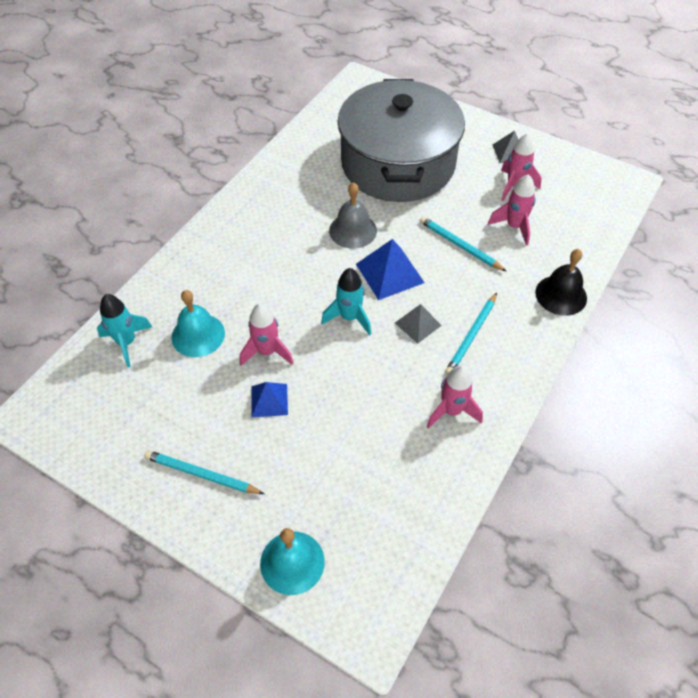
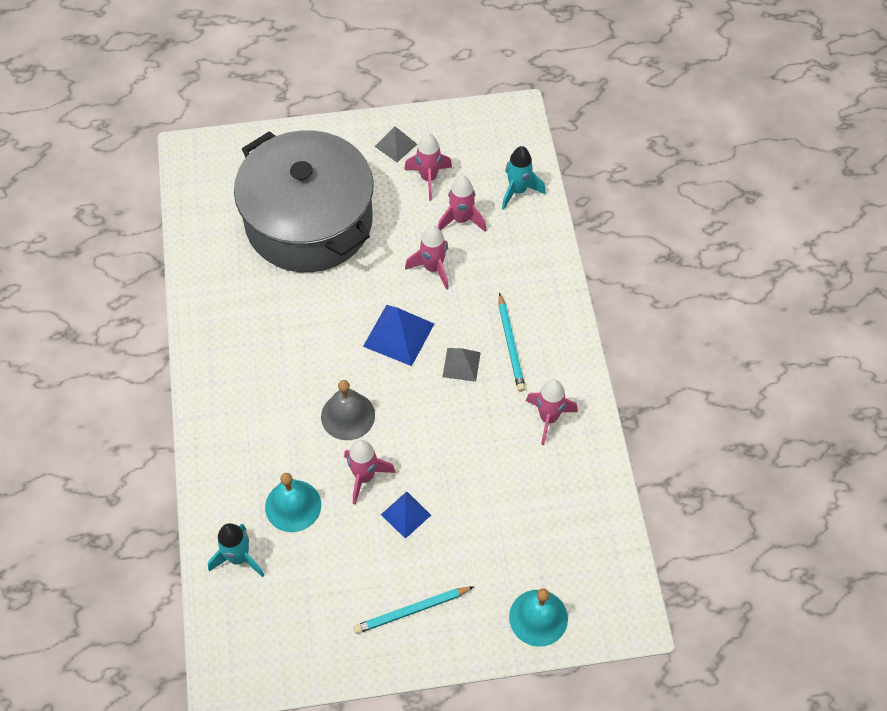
camera: 40 degrees left, 5 degrees up
turquoise rocket [321,268,371,336] -> turquoise rocket moved to [502,146,546,210]
grey bell [329,182,377,249] -> grey bell moved to [321,380,375,440]
turquoise pencil [419,216,507,272] -> pink rocket [405,225,449,290]
black bell [535,249,587,316] -> none

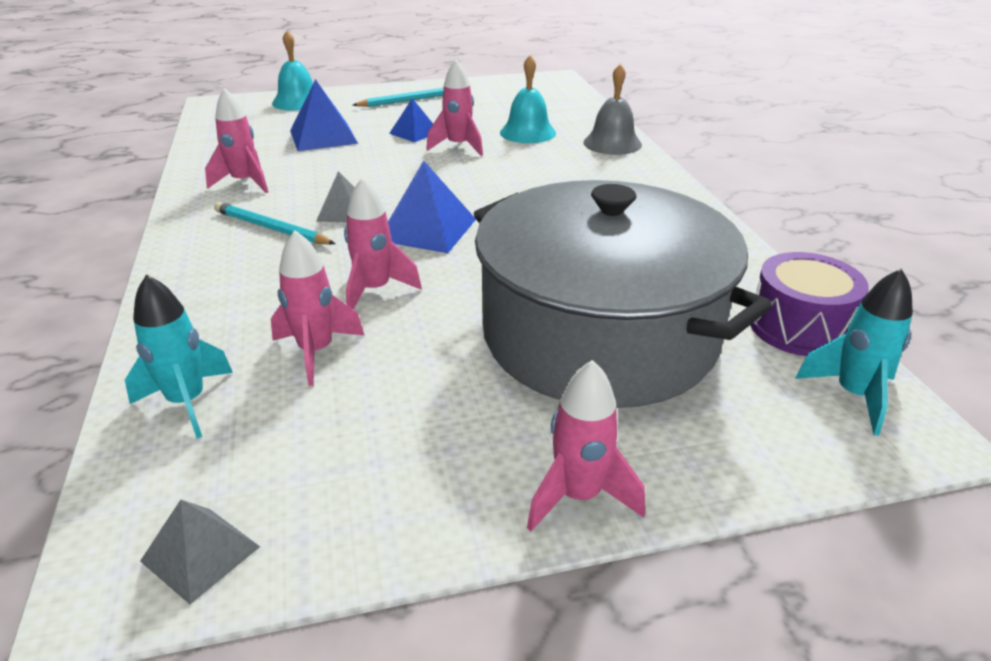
camera: 175 degrees right, 25 degrees down
turquoise rocket [208,523,264,577] -> turquoise rocket moved to [795,269,913,435]
grey bell [321,380,375,440] -> grey bell moved to [583,64,642,155]
grey pyramid [374,126,417,162] -> grey pyramid moved to [140,500,260,604]
pink rocket [404,133,452,201] -> pink rocket moved to [527,360,645,531]
turquoise pencil [499,293,525,392] -> turquoise pencil turned 45 degrees counterclockwise [214,202,336,245]
none -> blue pyramid [290,79,358,151]
none -> purple drum [750,252,869,356]

